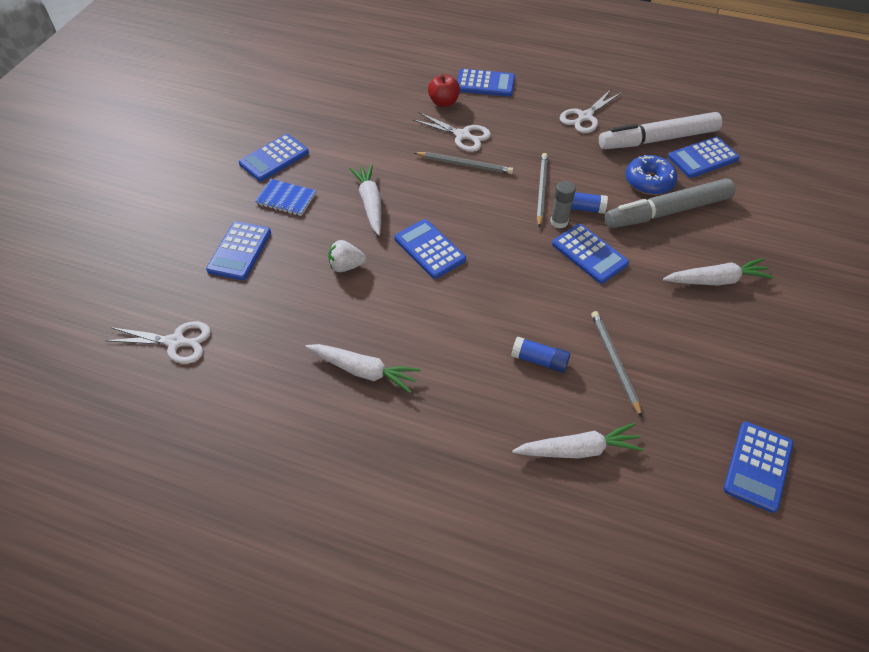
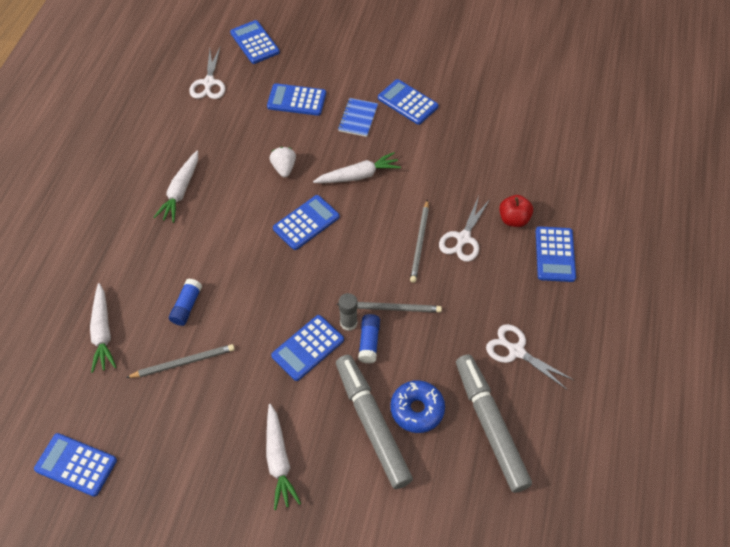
camera: 85 degrees right, 5 degrees up
white marker [599,112,722,149] -> grey marker [456,354,532,493]
blue calculator [668,136,740,178] -> blue calculator moved to [230,20,280,64]

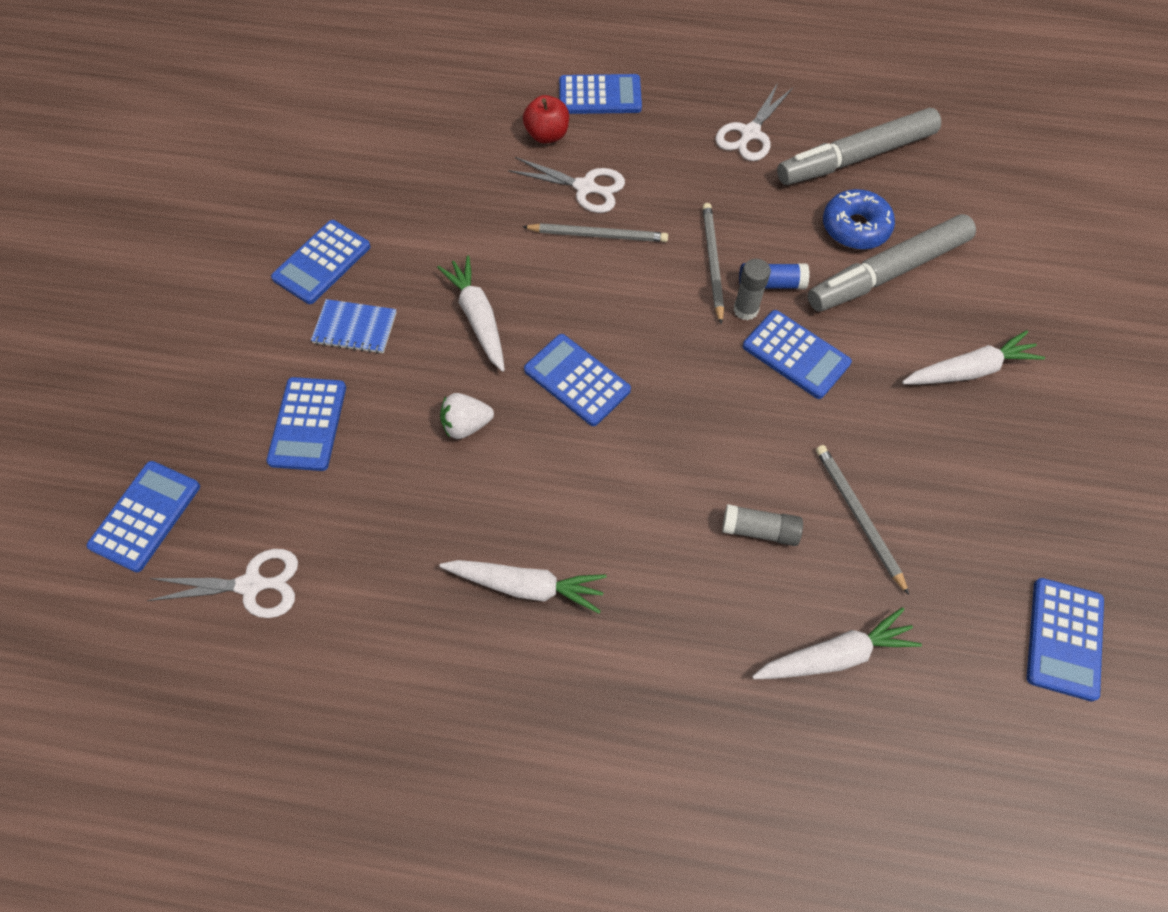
camera: 95 degrees left, 5 degrees up
blue glue stick [169,279,202,326] -> grey glue stick [722,504,803,546]
blue calculator [230,20,280,64] -> blue calculator turned 150 degrees clockwise [86,461,200,572]

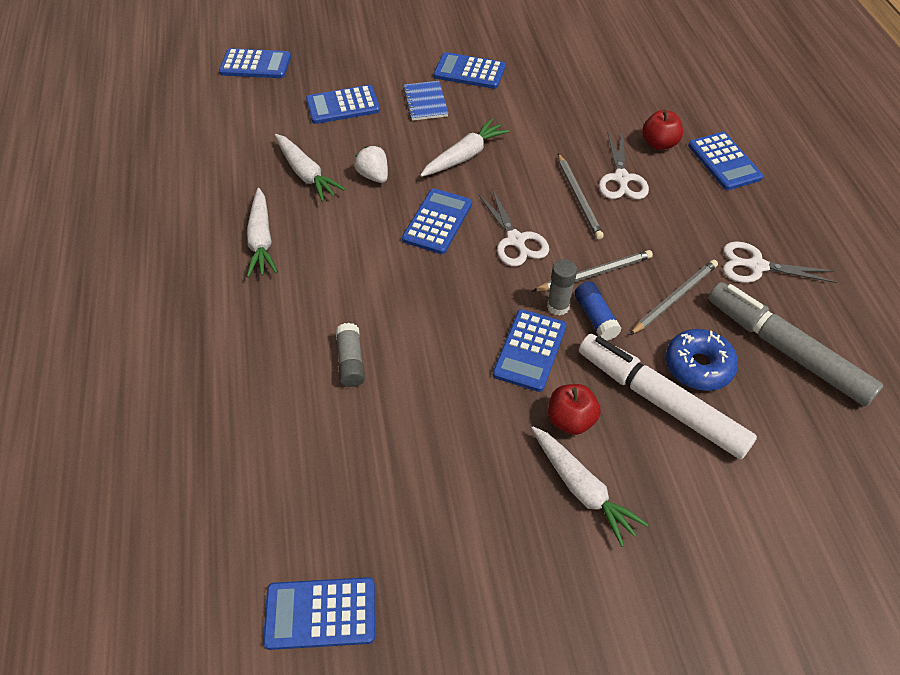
camera: 70 degrees right, 10 degrees down
white scissors [147,549,298,618] -> white scissors moved to [478,189,549,266]
white carrot [752,607,922,679] -> white carrot moved to [275,134,346,202]
grey marker [808,214,976,312] -> white marker [579,334,757,459]
grey pencil [816,445,909,595] -> grey pencil moved to [630,260,718,335]
none -> red apple [548,384,601,435]

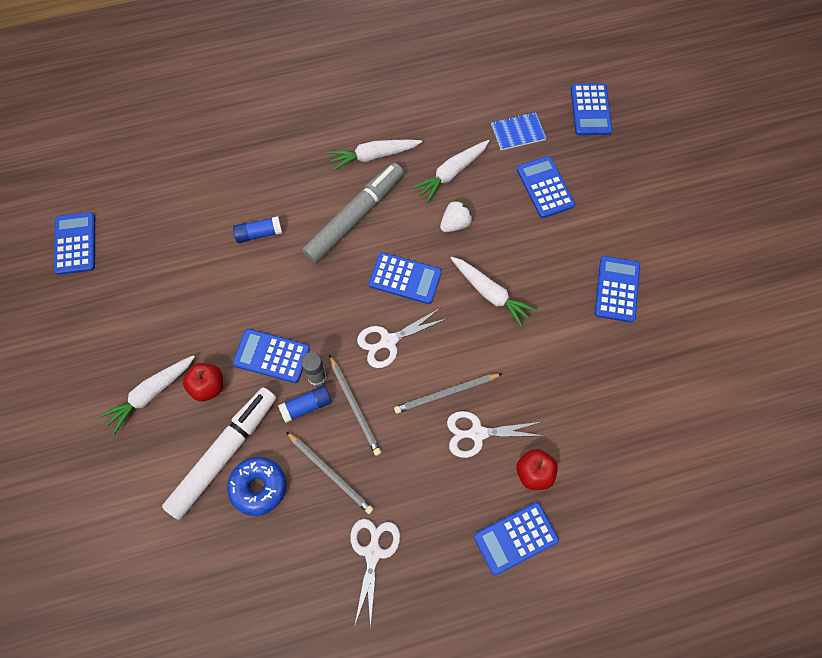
camera: 85 degrees right, 15 degrees up
grey glue stick [336,323,365,387] -> blue glue stick [233,216,282,243]
blue notebook [403,81,448,121] -> blue notebook moved to [491,112,546,150]
grey marker [708,282,883,407] -> grey marker moved to [302,163,404,263]

